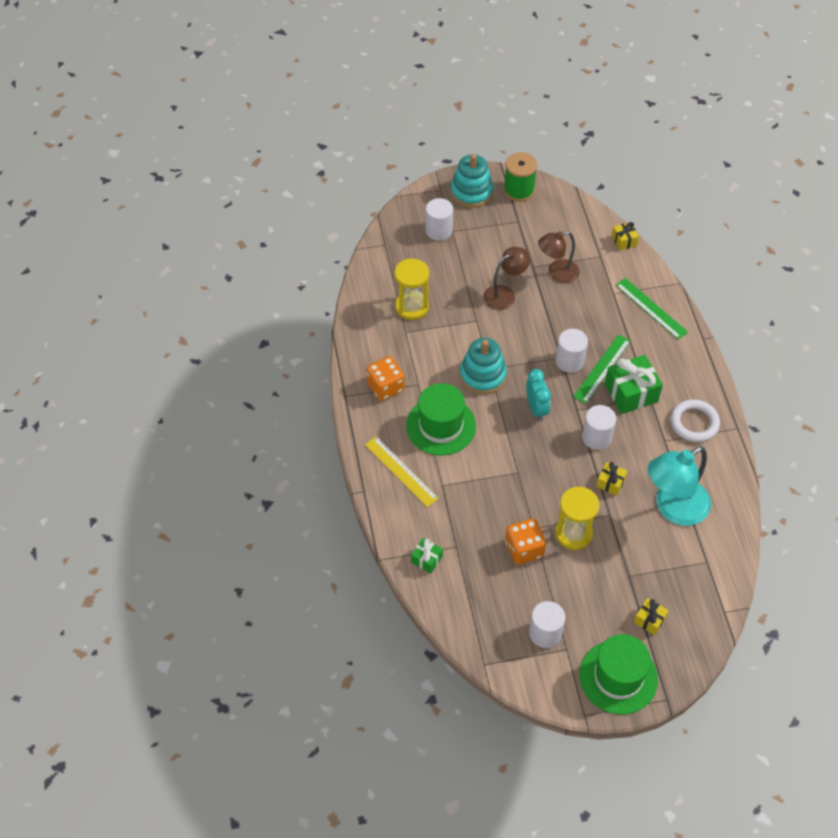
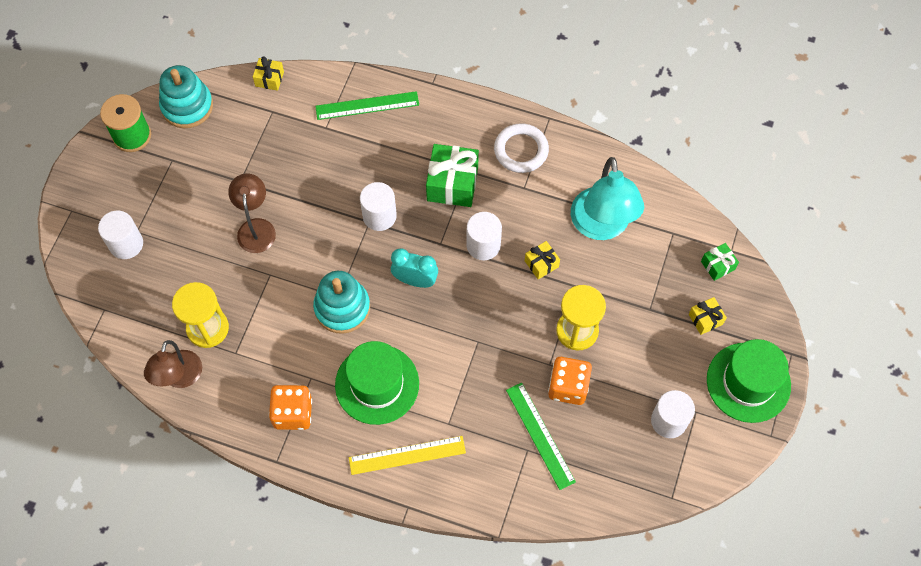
camera: 60 degrees left, 10 degrees up
green gift [411,538,443,573] -> green gift moved to [701,243,739,281]
turquoise stacking toy [451,154,493,208] -> turquoise stacking toy moved to [159,65,213,128]
brown lamp [538,231,580,284] -> brown lamp moved to [144,340,202,388]
green ruler [573,335,631,404] -> green ruler moved to [506,383,576,490]

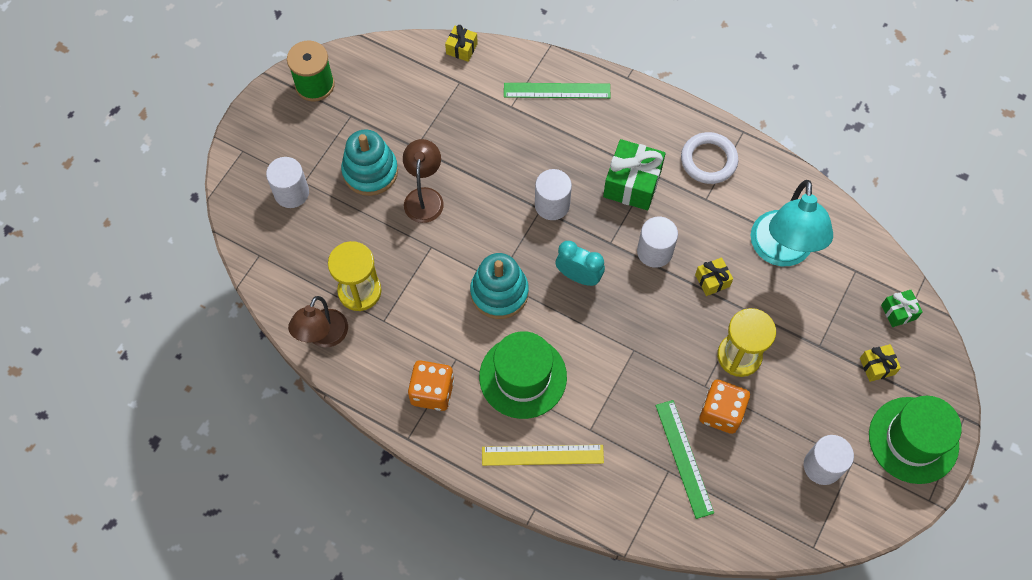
camera: 10 degrees right, 0 degrees up
turquoise stacking toy [159,65,213,128] -> turquoise stacking toy moved to [341,130,398,196]

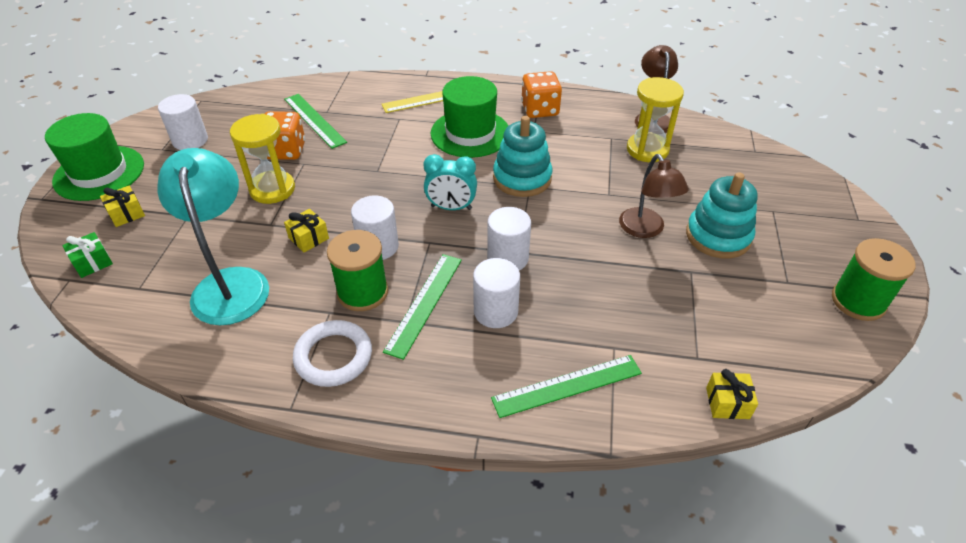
camera: 160 degrees right, 20 degrees down
white cylinder [266,157,309,208] -> white cylinder moved to [473,258,520,328]
green gift [603,139,666,210] -> green ruler [383,254,462,360]
none -> green spool [327,230,388,311]

